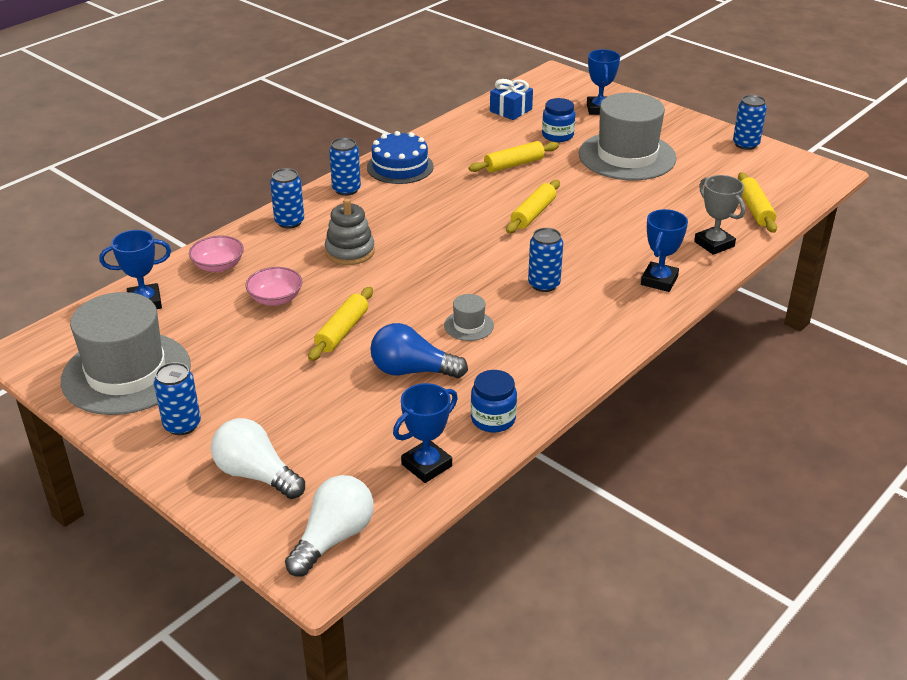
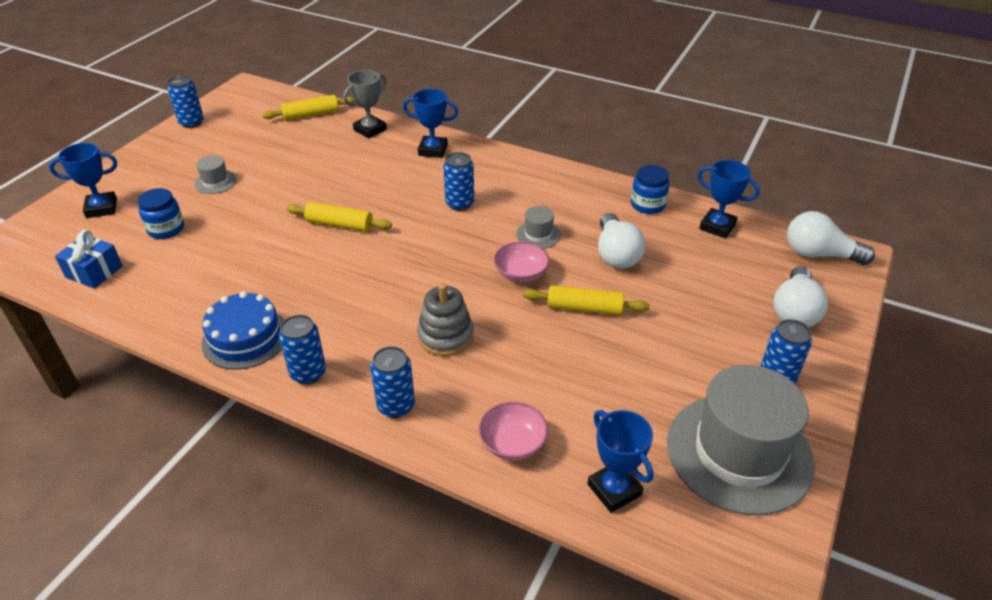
camera: 105 degrees left, 5 degrees up
pink bowl [246,267,303,306] -> pink bowl moved to [494,242,550,283]
blue light bulb [370,323,468,378] -> white light bulb [598,213,646,269]
yellow rolling pin [468,141,559,173] -> none
grey hat [579,93,677,180] -> grey hat [194,155,237,194], size x0.41

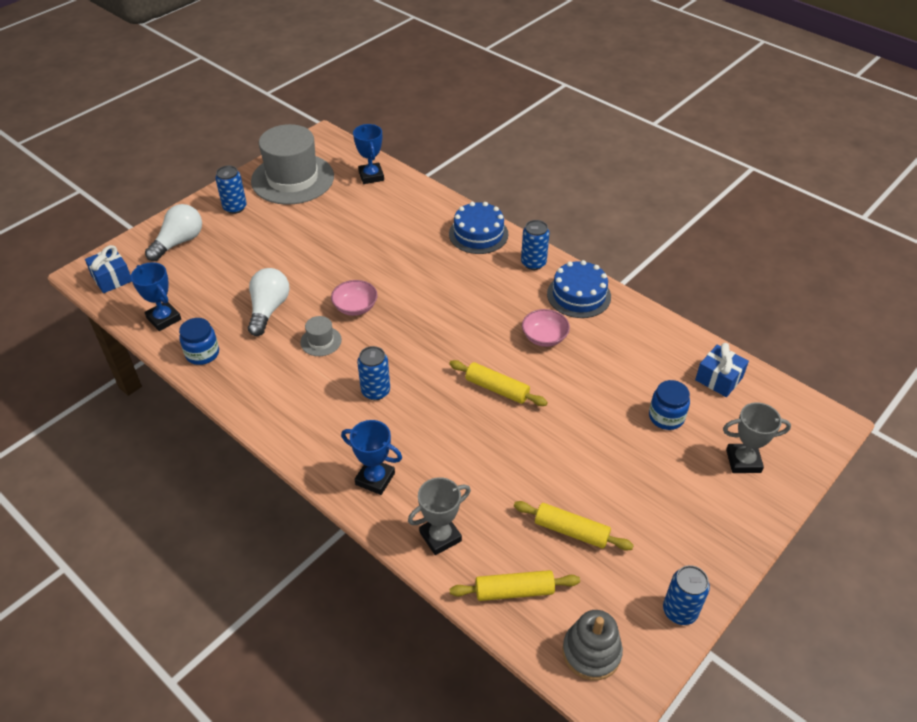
camera: 165 degrees left, 5 degrees up
blue trophy [49,143,117,218] -> grey trophy [723,402,791,473]
grey hat [194,155,237,194] -> none
blue can [370,346,415,418] -> blue cake [449,202,509,254]
grey stacking toy [417,283,474,356] -> grey stacking toy moved to [562,610,623,681]
pink bowl [479,402,548,460] -> pink bowl moved to [522,309,570,347]
yellow rolling pin [523,285,650,315] -> yellow rolling pin moved to [514,501,634,551]
white light bulb [787,211,875,265] -> blue gift [85,245,132,293]

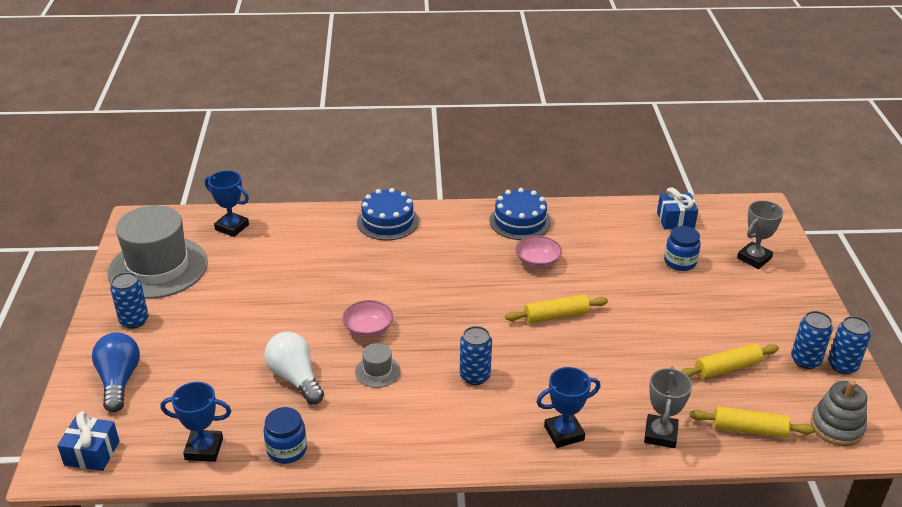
camera: 45 degrees left, 10 degrees down
white light bulb [145,204,202,261] -> blue light bulb [92,333,140,412]
yellow rolling pin [450,570,580,601] -> yellow rolling pin turned 60 degrees clockwise [689,407,815,438]
blue can [521,220,550,270] -> blue can moved to [791,311,833,369]

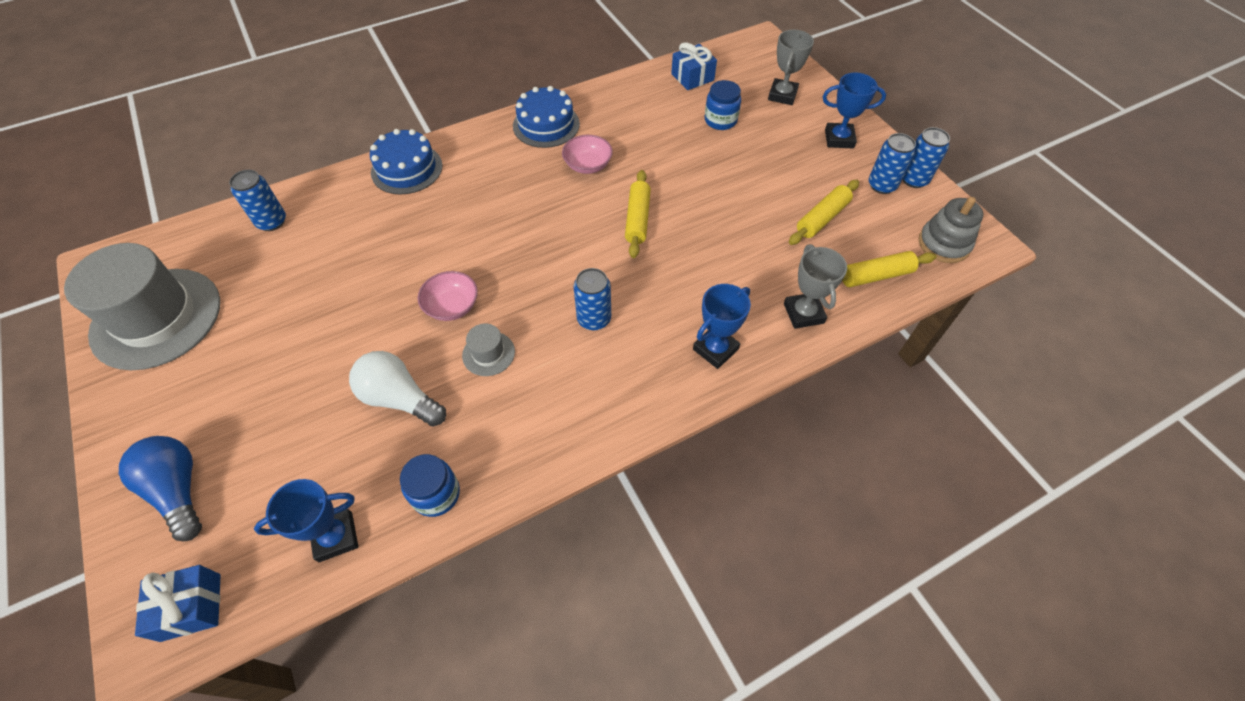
camera: 25 degrees left, 20 degrees up
blue can [110,272,149,329] -> blue can moved to [229,170,286,231]
blue trophy [205,170,249,237] -> blue trophy moved to [823,73,886,148]
yellow rolling pin [505,295,608,323] -> yellow rolling pin turned 45 degrees counterclockwise [625,170,651,258]

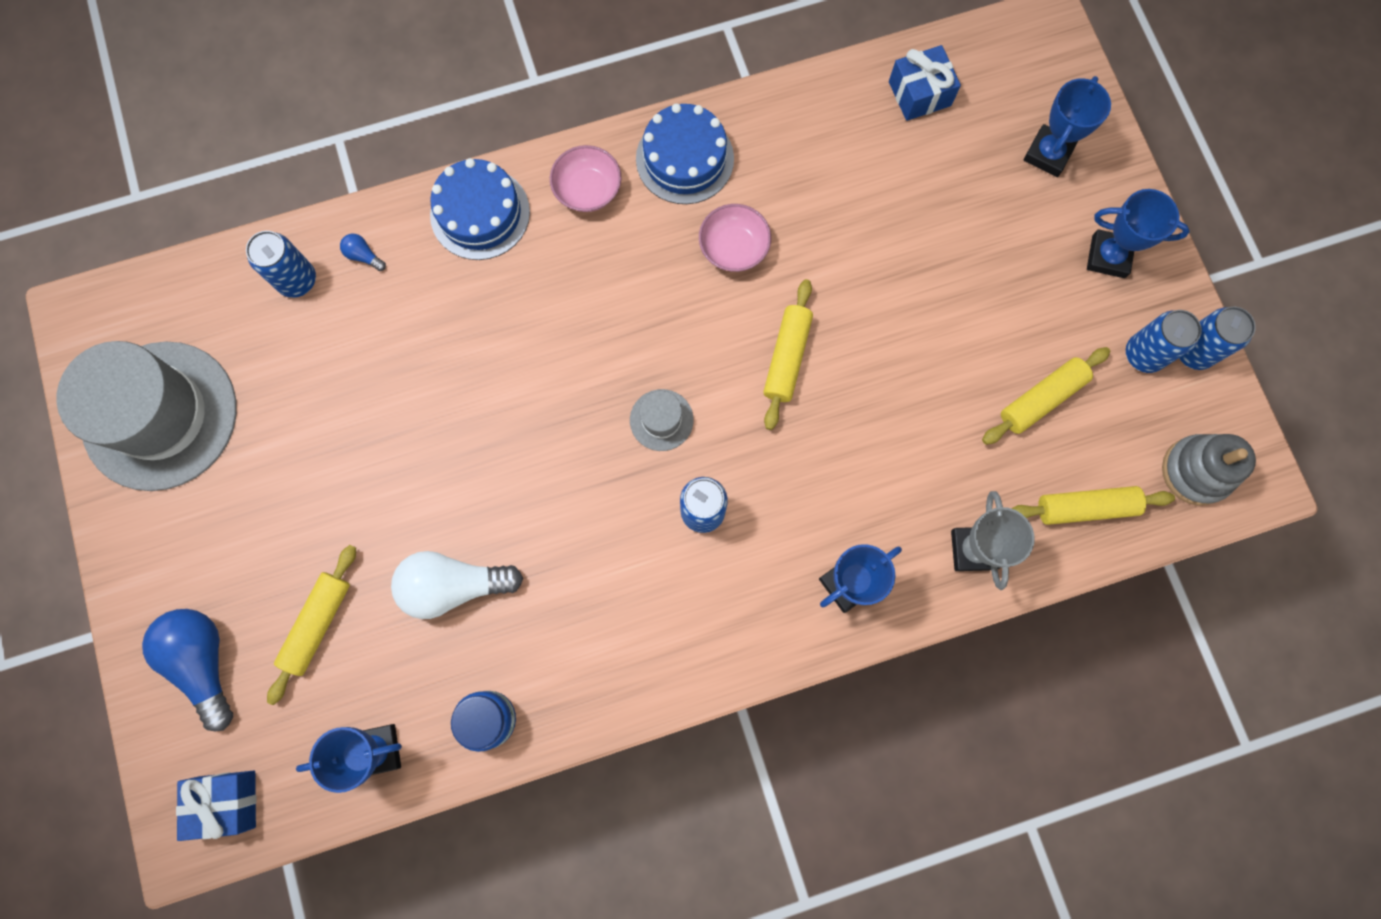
camera: 10 degrees right, 20 degrees up
white light bulb [349,351,446,427] -> white light bulb turned 45 degrees counterclockwise [391,551,523,619]
pink bowl [418,271,478,321] -> pink bowl moved to [550,145,621,212]
grey hat [462,323,515,376] -> grey hat moved to [630,389,694,451]
blue jar [705,80,741,130] -> none
grey trophy [768,30,814,105] -> blue trophy [1024,76,1111,177]
none -> yellow rolling pin [267,545,356,705]
none -> blue light bulb [340,234,386,271]

